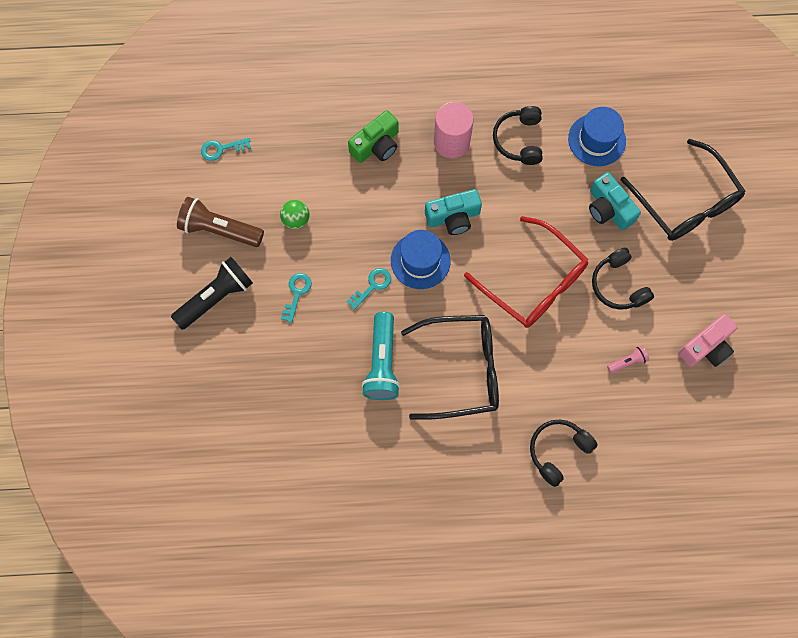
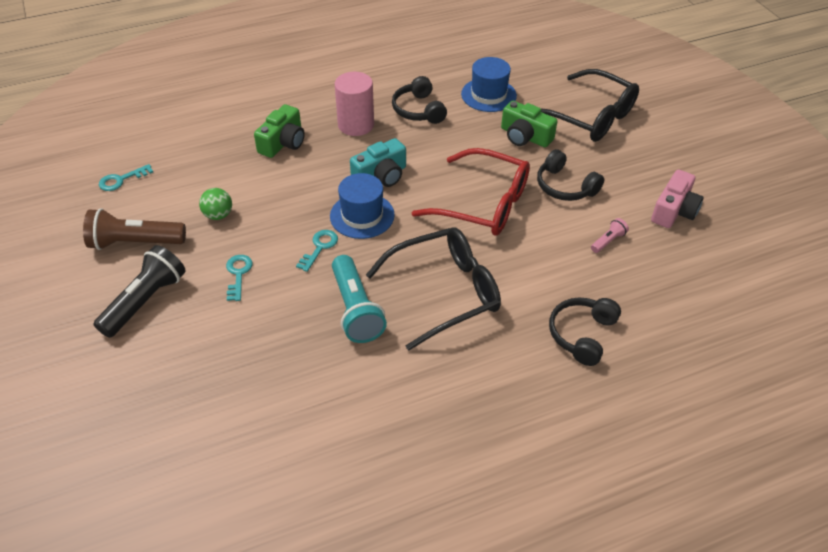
camera: 20 degrees left, 25 degrees down
turquoise camera [589,172,641,230] -> green camera [501,101,558,147]

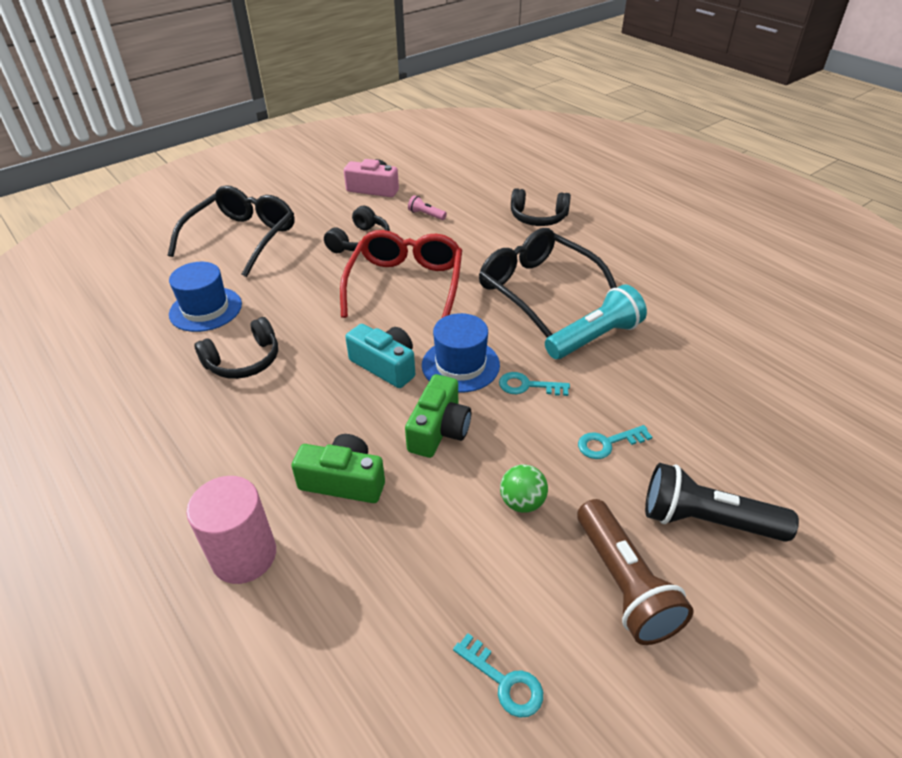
camera: 105 degrees left, 5 degrees down
pink cylinder [335,72,374,136] -> pink cylinder moved to [186,476,276,584]
green camera [501,101,558,147] -> green camera moved to [405,374,471,458]

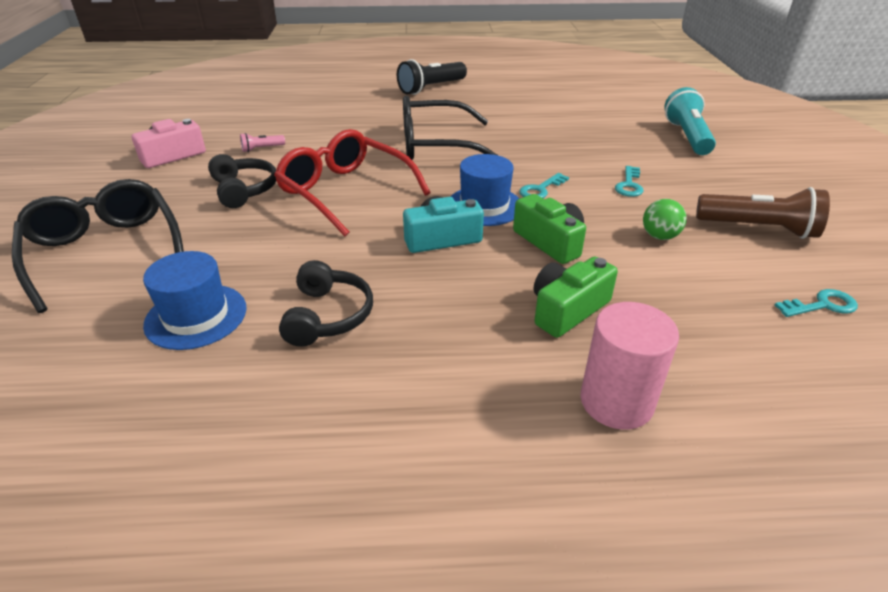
camera: 55 degrees left, 5 degrees down
black headphones [511,188,571,226] -> none
turquoise flashlight [545,285,647,359] -> turquoise flashlight moved to [664,87,716,155]
black flashlight [645,463,799,542] -> black flashlight moved to [397,59,467,95]

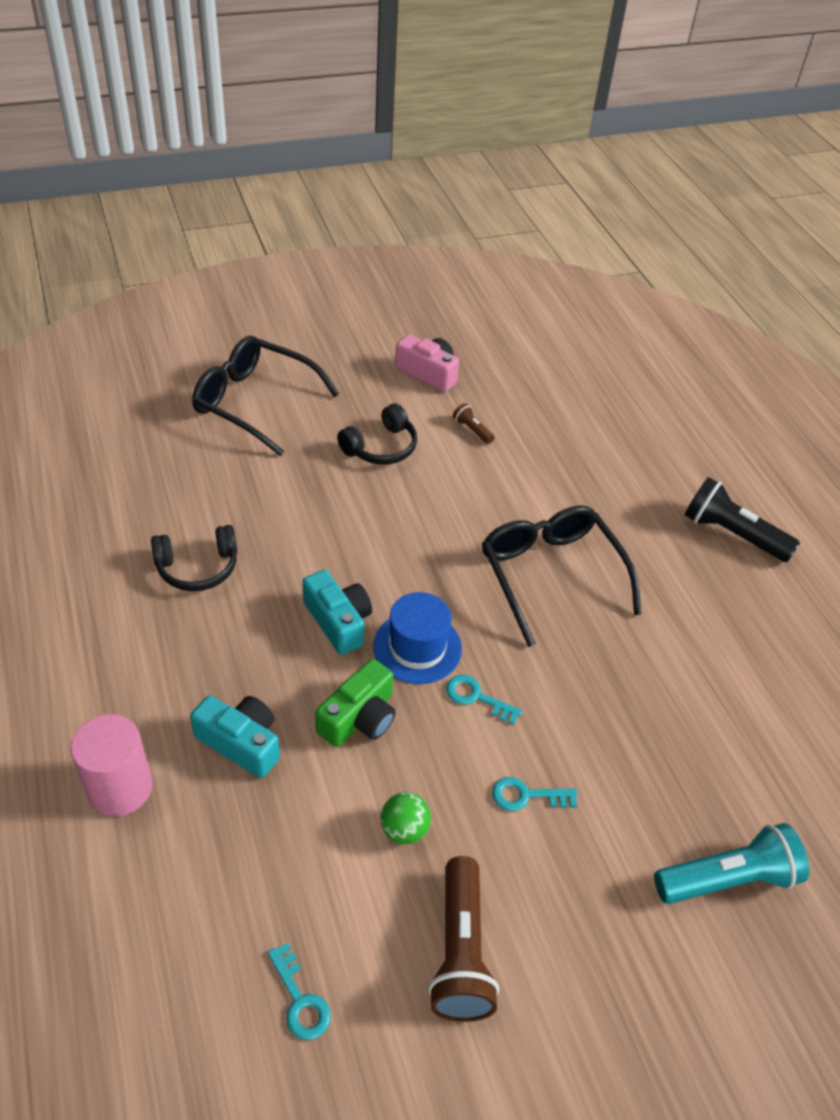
camera: 70 degrees right, 10 degrees up
black glasses [12,179,184,313] -> black glasses turned 105 degrees counterclockwise [192,336,339,456]
blue hat [143,251,247,350] -> none
pink flashlight [240,133,285,152] -> brown flashlight [453,403,495,444]
red glasses [274,129,430,236] -> none
green camera [534,257,618,338] -> turquoise camera [190,695,280,778]

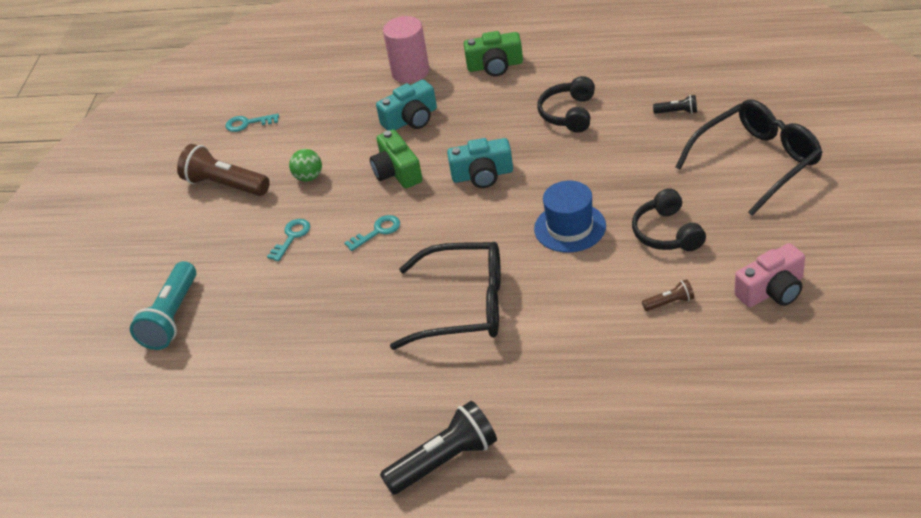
camera: 125 degrees right, 5 degrees down
blue hat [373,592,462,684] -> blue hat moved to [534,181,606,253]
none -> green camera [464,31,523,76]
none -> black flashlight [653,95,697,114]

